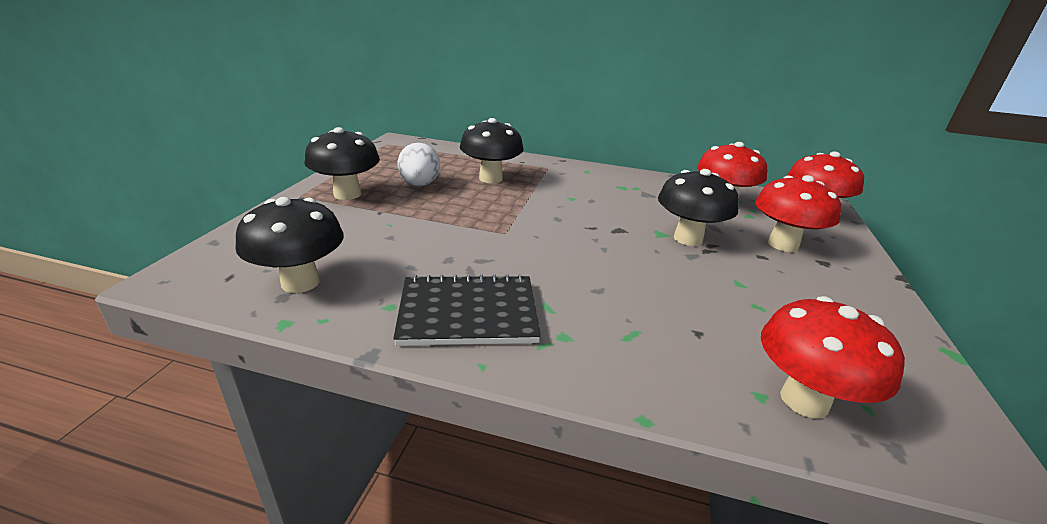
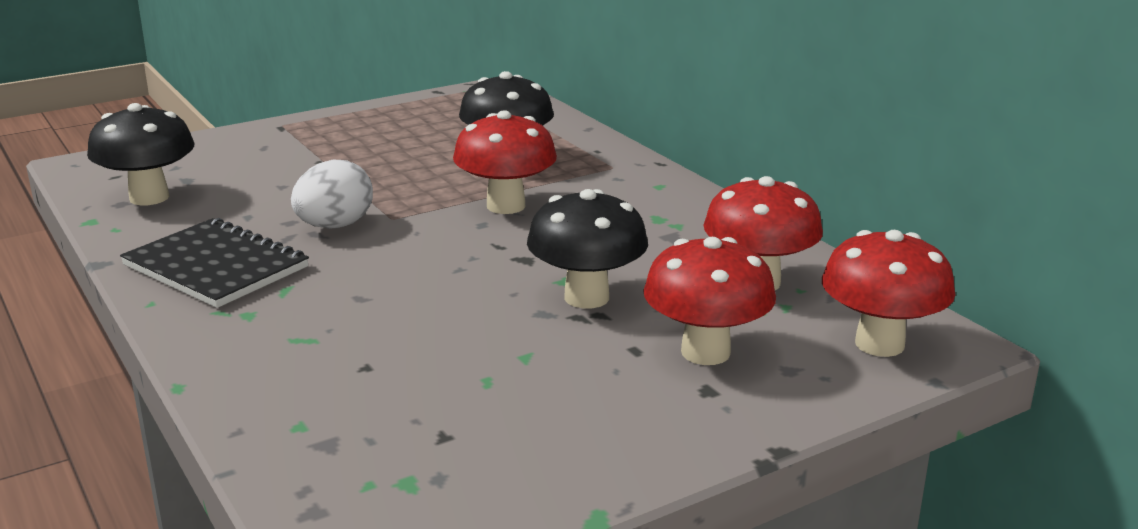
camera: 45 degrees right, 5 degrees down
black mushroom [304,127,380,200] -> none
white egg [397,143,440,186] -> white egg moved to [291,160,373,229]
red mushroom [761,296,905,418] -> red mushroom moved to [453,110,557,214]

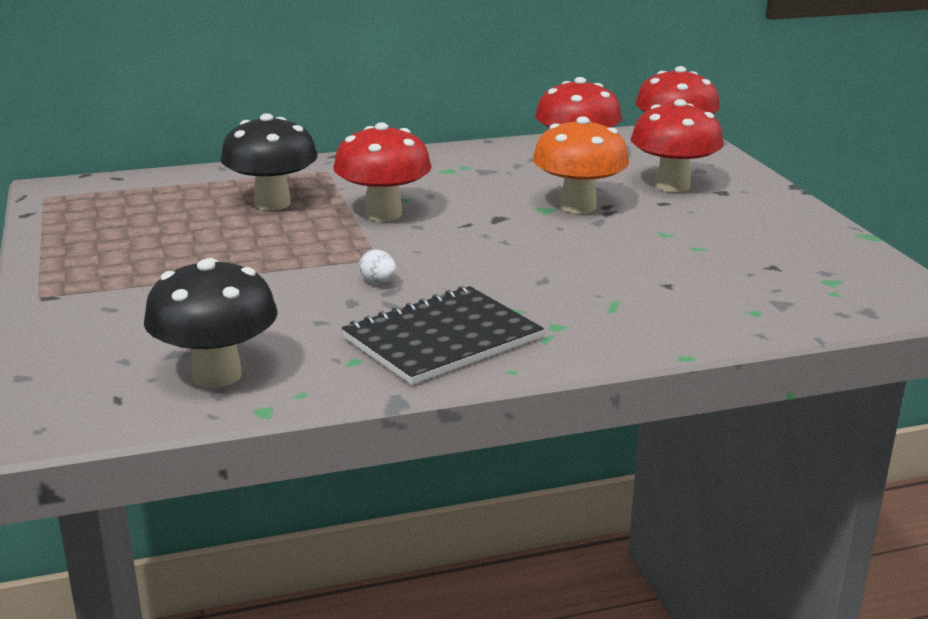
camera: 75 degrees left, 0 degrees up
white egg [291,160,373,229] -> white egg [359,250,397,284], size x0.48
black mushroom [527,189,648,308] -> orange mushroom [533,116,629,213]

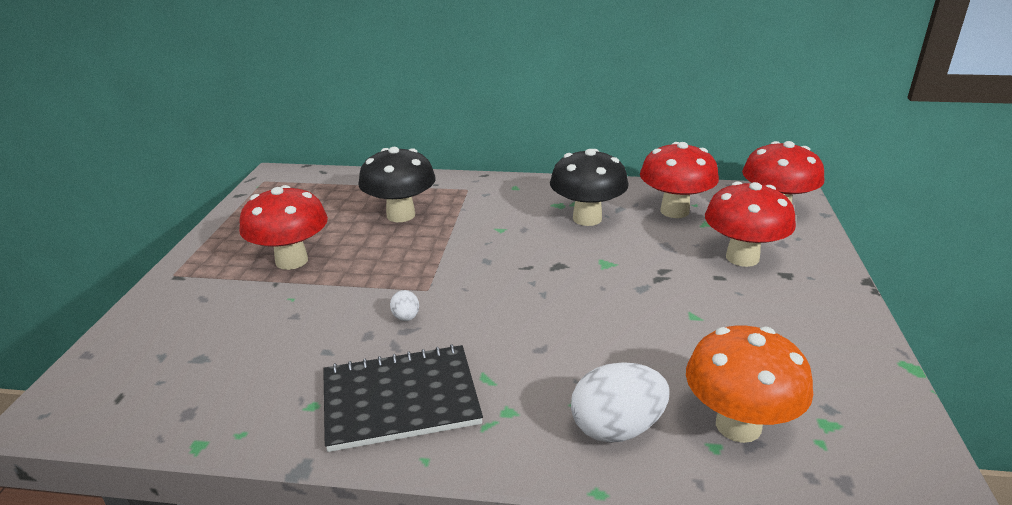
camera: 25 degrees right, 5 degrees up
black mushroom [144,258,278,388] -> black mushroom moved to [550,149,629,226]
red mushroom [333,122,432,221] -> red mushroom moved to [239,185,328,270]
orange mushroom [533,116,629,213] -> orange mushroom moved to [686,326,813,443]
none -> white egg [571,362,670,443]

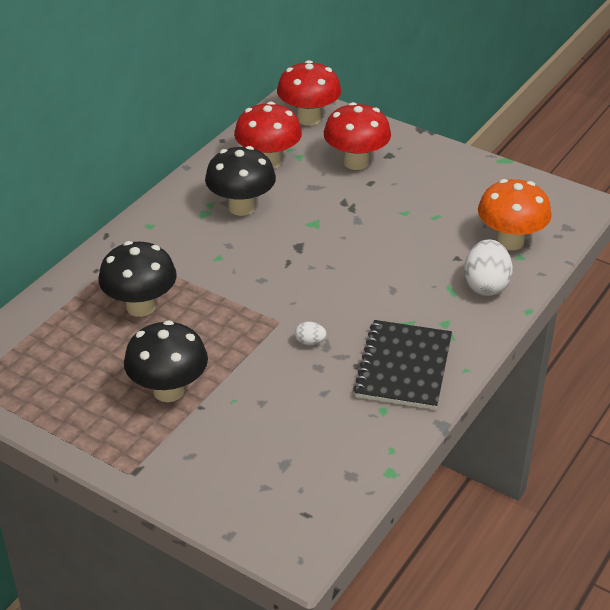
camera: 65 degrees left, 10 degrees up
red mushroom [239,185,328,270] -> black mushroom [124,320,208,402]

